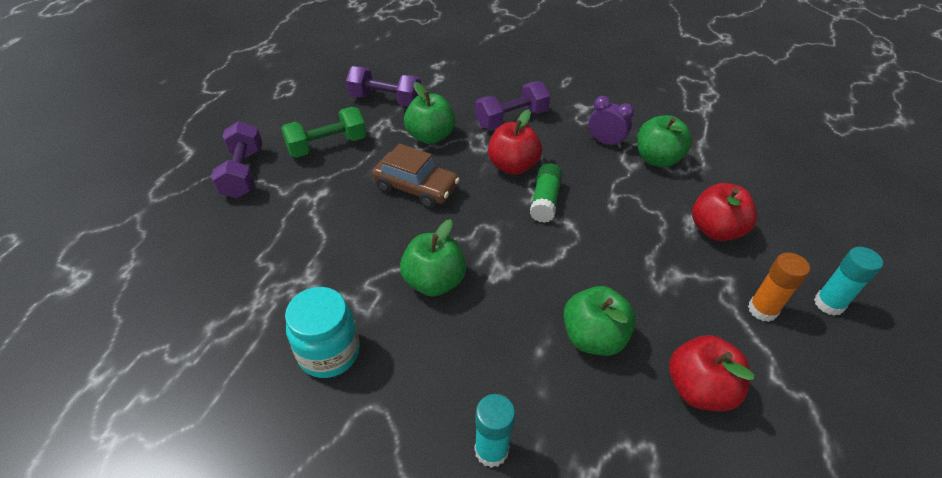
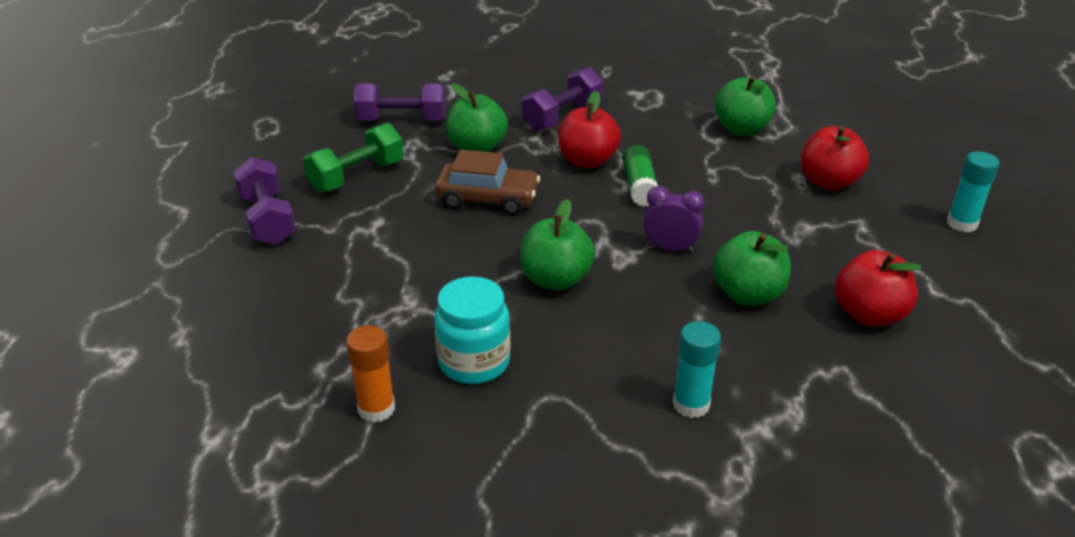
camera: 15 degrees left, 10 degrees down
purple clock [589,96,634,148] -> purple clock moved to [643,186,705,253]
orange glue stick [748,252,810,322] -> orange glue stick moved to [346,325,395,423]

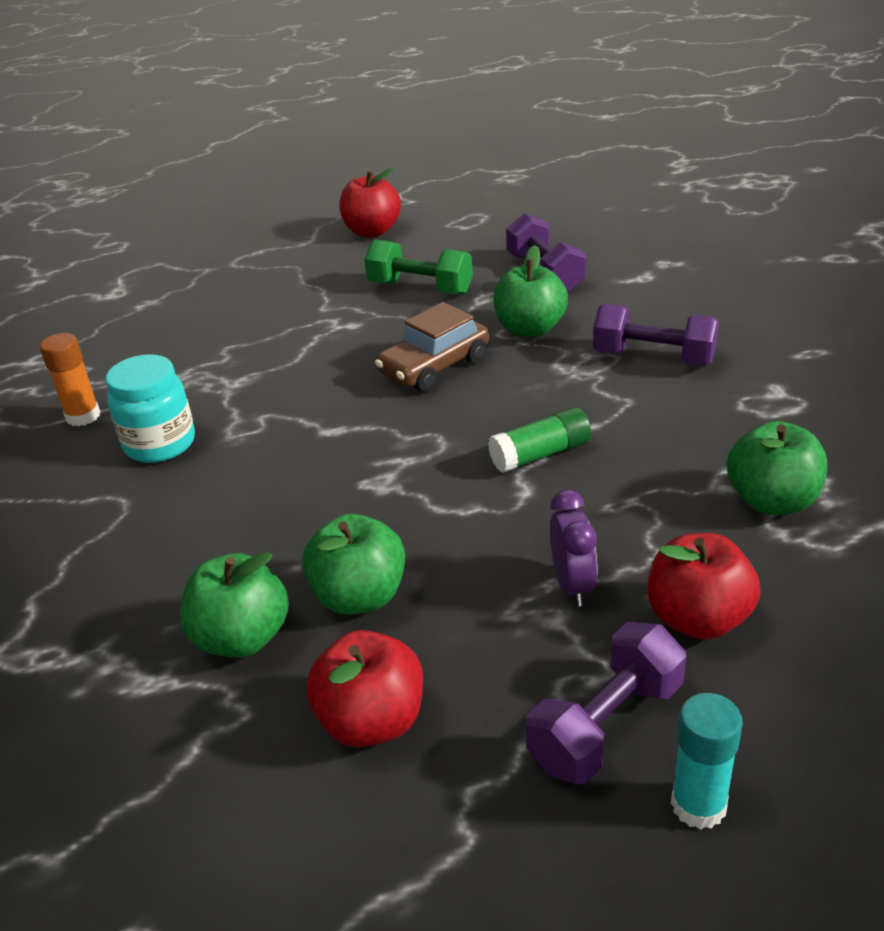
camera: 70 degrees right, 0 degrees up
purple dumbbell [233,157,296,245] -> purple dumbbell moved to [526,622,686,784]
brown car [435,150,540,215] -> brown car turned 60 degrees clockwise [375,302,489,392]
green apple [520,199,595,291] -> green apple moved to [180,552,289,658]
red apple [558,91,621,168] -> red apple moved to [339,168,401,237]
purple clock [643,186,705,253] -> purple clock moved to [550,490,597,607]
turquoise glue stick [673,321,721,418] -> none

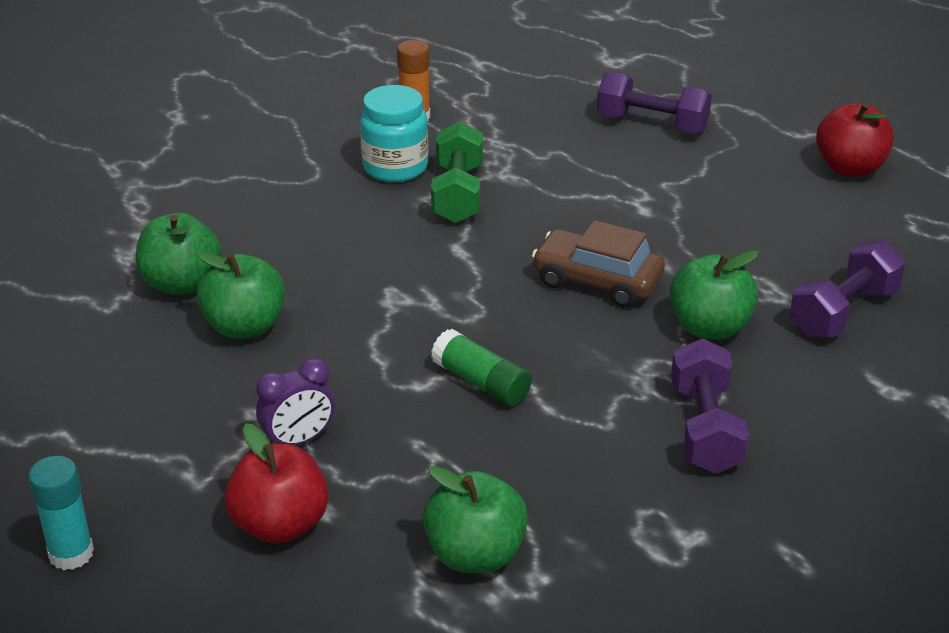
camera: 65 degrees right, 0 degrees up
red apple [306,630,423,747] -> none
green dumbbell [364,240,473,295] -> green dumbbell moved to [431,121,483,223]
purple dumbbell [526,622,686,784] -> purple dumbbell moved to [597,71,712,134]

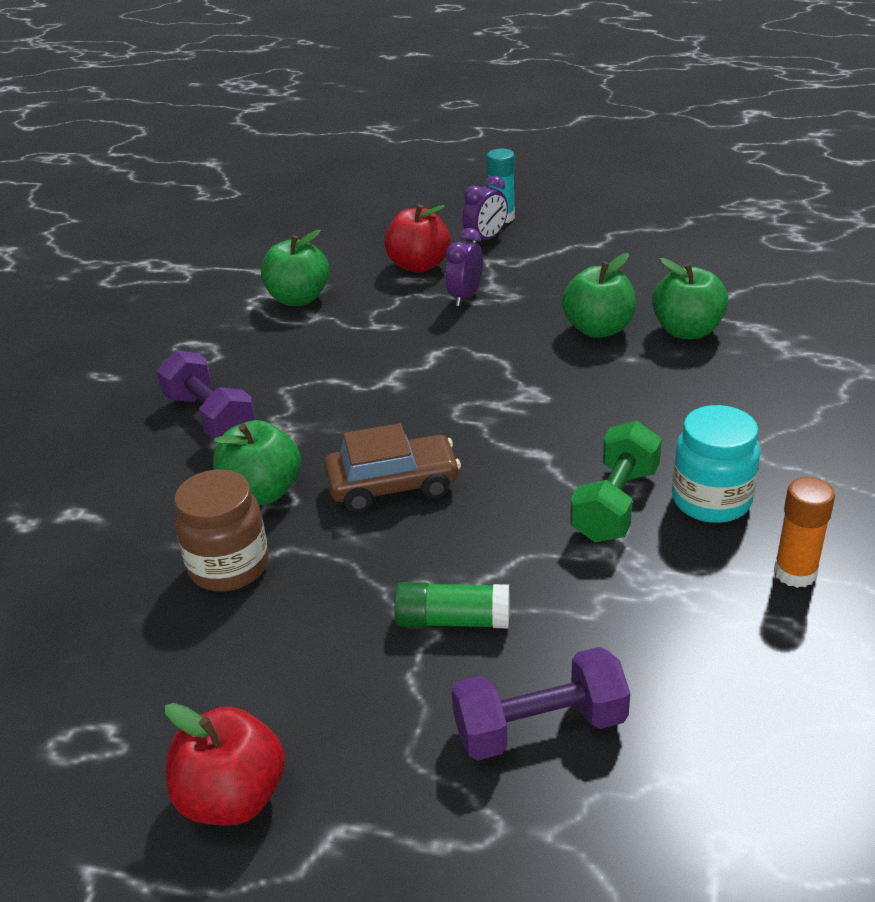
camera: 145 degrees right, 0 degrees up
green dumbbell [431,121,483,223] -> green dumbbell turned 60 degrees clockwise [570,421,662,542]
green glue stick [431,329,532,406] -> green glue stick moved to [394,582,510,628]
purple dumbbell [790,240,905,338] -> none
none -> brown jar [174,469,269,591]
none -> purple clock [462,176,508,243]

